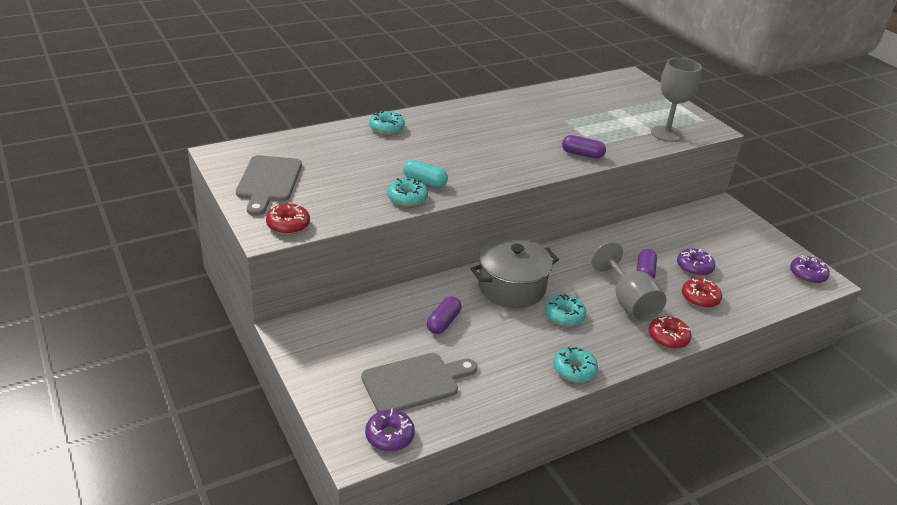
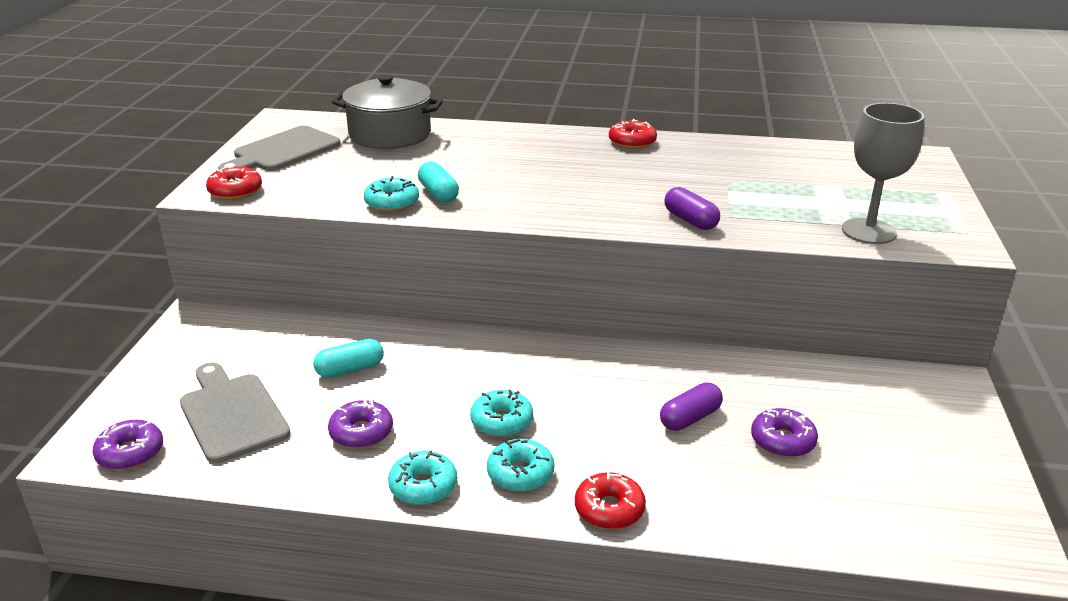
camera: 40 degrees right, 5 degrees down
grey cutting board [361,353,477,412] -> grey cutting board turned 135 degrees counterclockwise [180,362,291,463]
turquoise donut [369,111,405,135] -> turquoise donut moved to [487,439,555,492]
purple capsule [427,296,461,334] -> turquoise capsule [313,339,384,378]
grey pot [470,237,559,308] -> grey pot moved to [331,75,443,149]
grey goblet [591,242,667,322] -> none
red donut [682,278,722,308] -> red donut moved to [609,119,657,149]
purple donut [790,255,830,284] -> purple donut moved to [328,399,393,449]

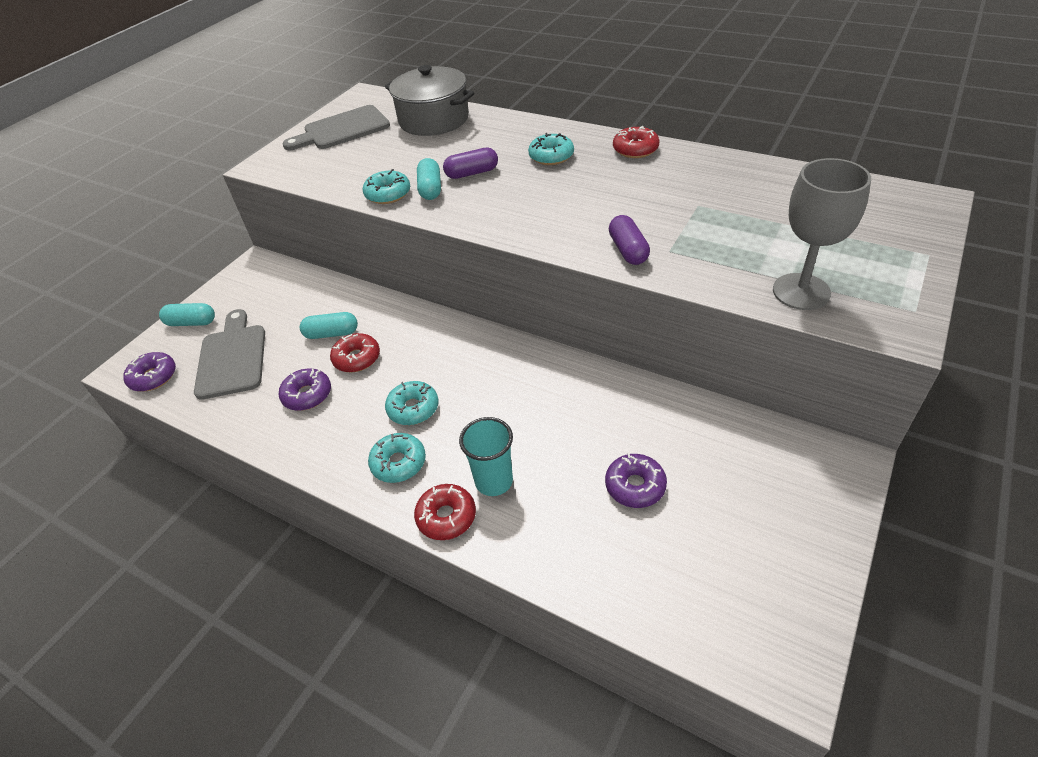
camera: 25 degrees right, 15 degrees up
red donut [206,166,262,200] -> red donut moved to [330,333,380,372]
turquoise donut [388,450,457,505] -> turquoise donut moved to [528,133,574,165]
purple capsule [660,382,723,431] -> purple capsule moved to [443,147,498,179]
none -> turquoise capsule [159,303,215,326]
none -> turquoise cup [459,417,513,496]

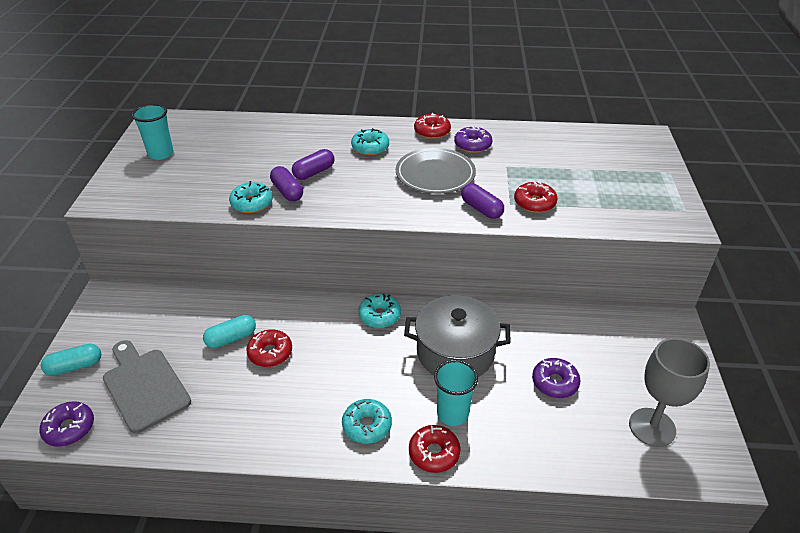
camera: 30 degrees left, 5 degrees down
purple donut [279,369,331,411] -> purple donut moved to [454,126,492,153]
grey cutting board [282,105,390,150] -> turquoise cup [132,104,174,160]
grey pot [385,65,474,136] -> grey pot moved to [404,295,511,377]
turquoise donut [385,381,438,425] -> turquoise donut moved to [358,294,401,328]
turquoise capsule [417,158,441,200] -> purple capsule [270,166,303,201]
grey goblet [773,158,871,310] -> grey goblet moved to [629,338,710,447]
none -> grey plate [396,148,476,194]
none -> red donut [514,181,558,213]

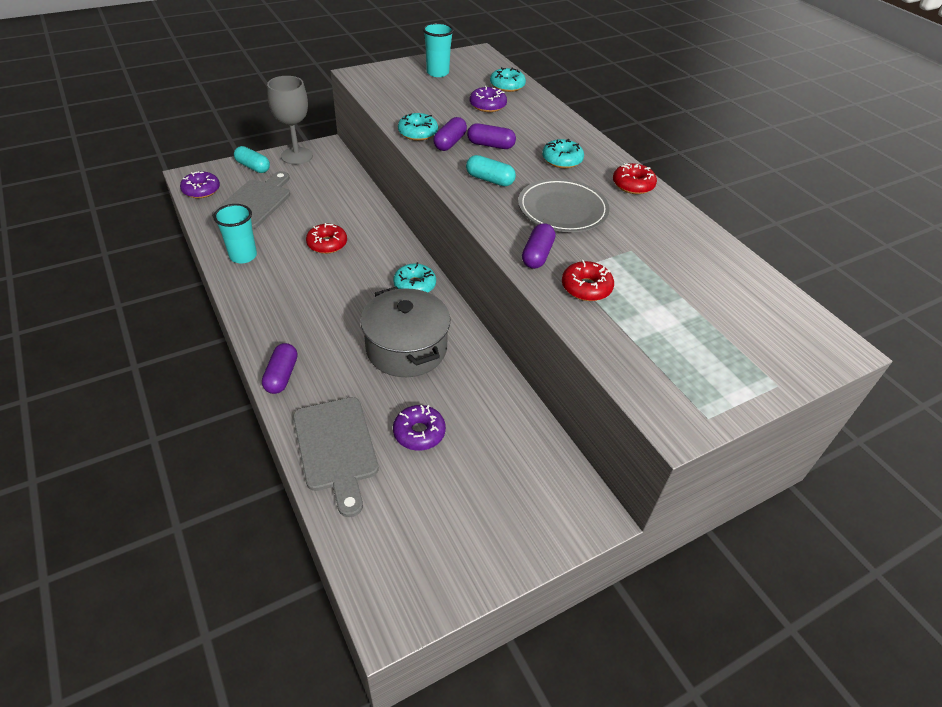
camera: 55 degrees right, 5 degrees up
turquoise capsule [203,315,256,348] -> turquoise capsule moved to [466,155,516,186]
turquoise donut [342,399,392,444] -> turquoise donut moved to [490,67,526,92]
red donut [409,425,461,473] -> purple capsule [262,343,297,394]
turquoise cup [434,360,478,426] -> turquoise cup moved to [213,204,257,263]
purple donut [454,126,492,153] -> purple donut moved to [469,86,507,112]
grey goblet [629,338,710,447] -> grey goblet moved to [267,76,313,165]
none -> grey cutting board [293,397,379,517]

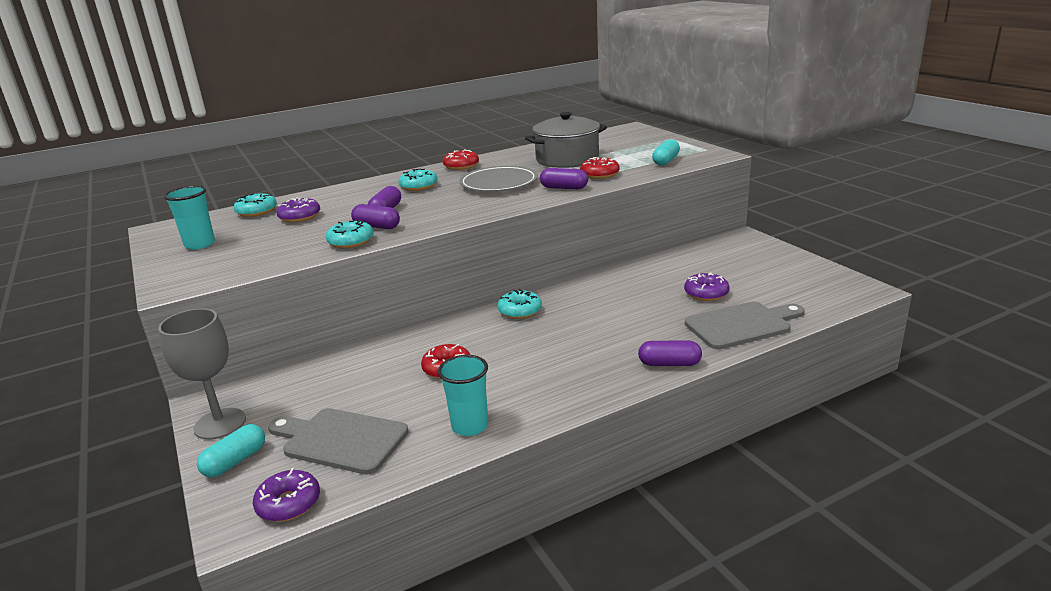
camera: 85 degrees left, 20 degrees down
grey pot [360,287,450,377] -> grey pot moved to [525,112,607,168]
turquoise capsule [466,155,516,186] -> turquoise capsule moved to [652,139,680,166]

